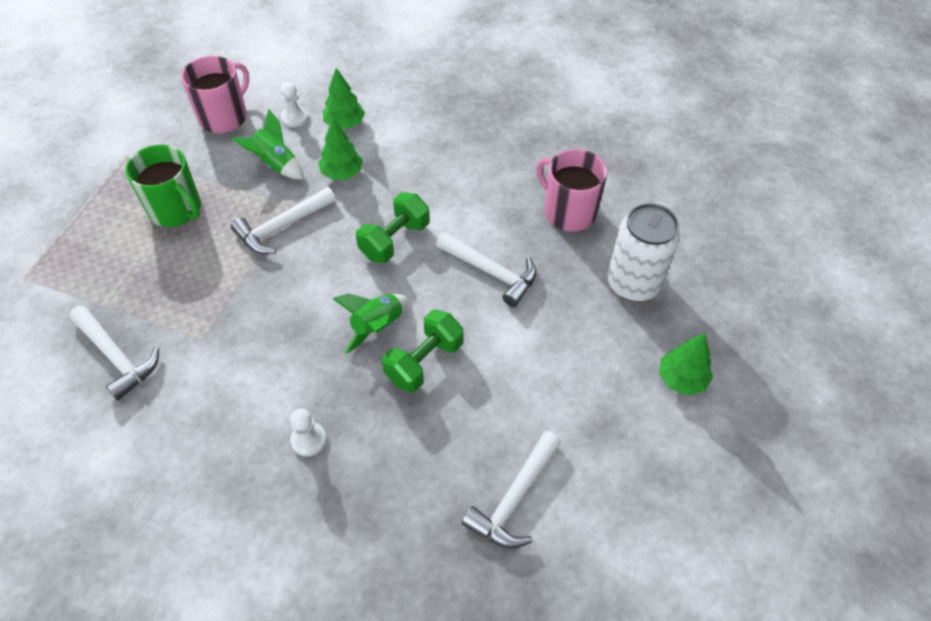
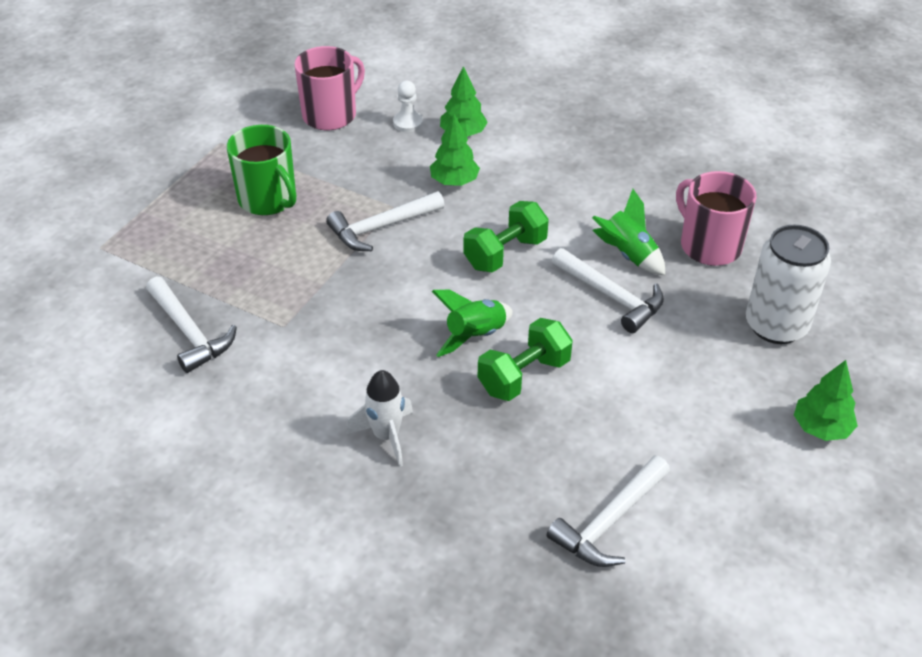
camera: 10 degrees right, 10 degrees down
green rocket [232,109,303,179] -> green rocket moved to [592,189,665,275]
white pawn [290,409,326,457] -> white rocket [346,370,413,467]

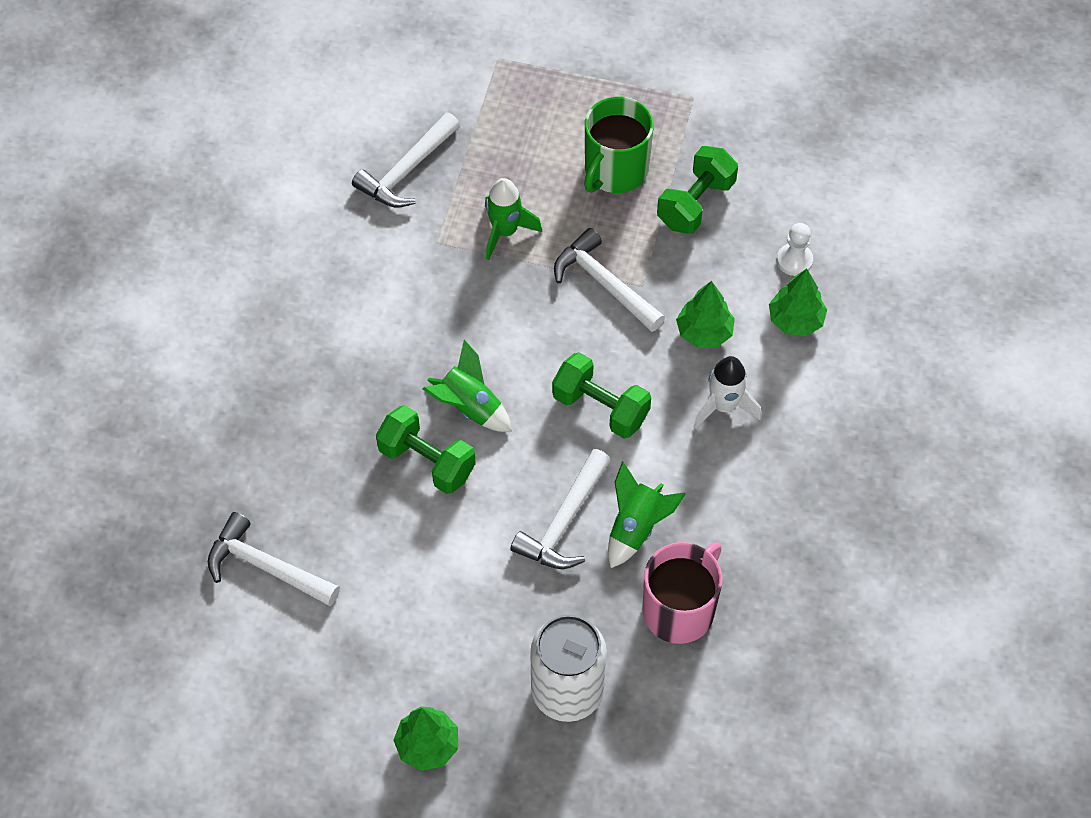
camera: 75 degrees right, 15 degrees up
pink mug [294,46,365,130] -> none
white rocket [346,370,413,467] -> white rocket moved to [693,356,762,429]
none -> green rocket [485,178,542,260]
none -> green dumbbell [657,146,738,234]

